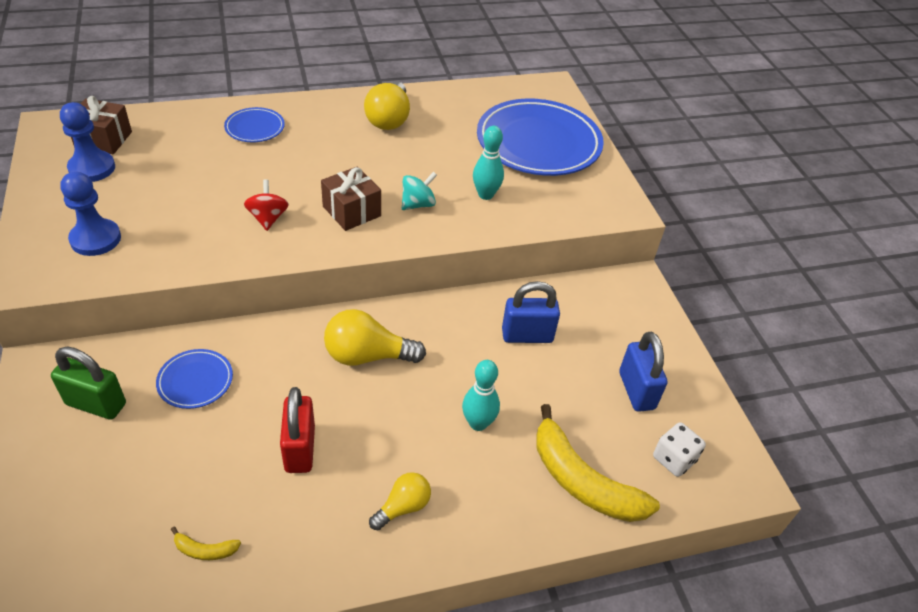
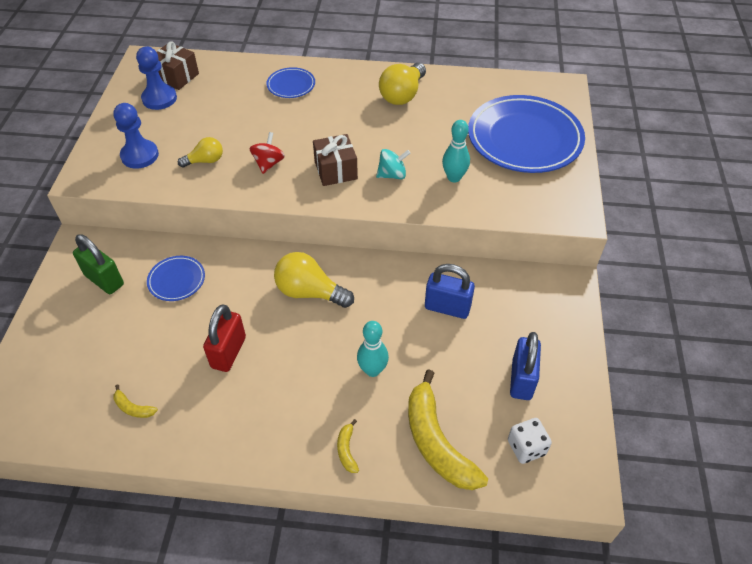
camera: 25 degrees right, 5 degrees up
yellow light bulb [369,472,431,530] -> yellow light bulb moved to [178,137,223,168]
none -> yellow banana [337,419,359,473]

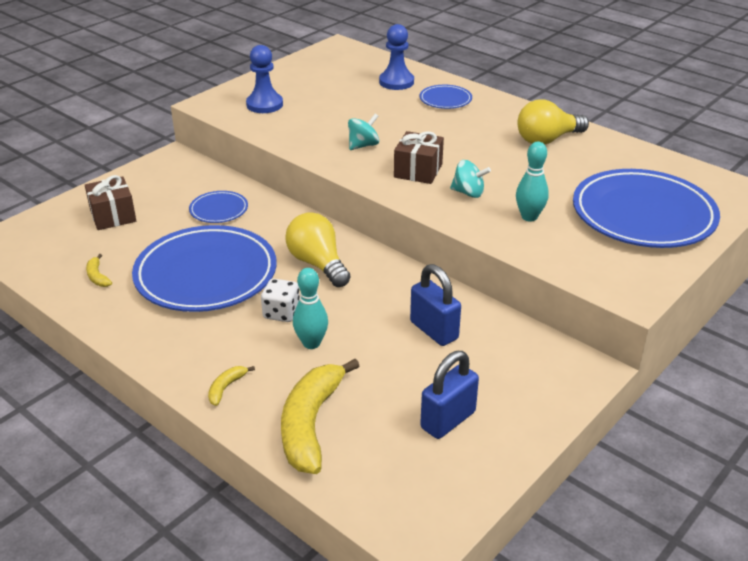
camera: 35 degrees right, 15 degrees down
green padlock [73,234,124,294] -> none
blue pawn [136,46,177,110] -> blue pawn moved to [379,24,414,90]
brown gift [157,41,199,90] -> brown gift moved to [85,175,136,230]
yellow light bulb [178,137,223,168] -> none
red padlock [203,304,246,372] -> blue plate [132,225,277,312]
red spinning top [250,132,285,174] -> turquoise spinning top [348,114,379,150]
white dice [508,418,552,464] -> white dice moved to [261,278,300,322]

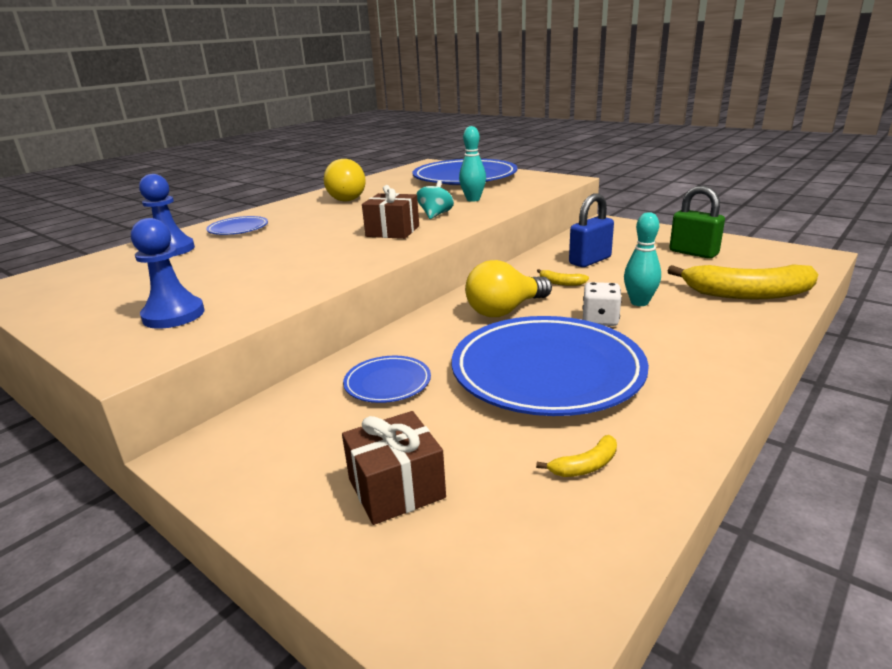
camera: 90 degrees left, 10 degrees down
yellow banana [208,366,255,406] -> yellow banana moved to [537,269,589,286]
turquoise spinning top [348,114,379,150] -> none
blue padlock [420,351,479,439] -> green padlock [669,186,725,259]

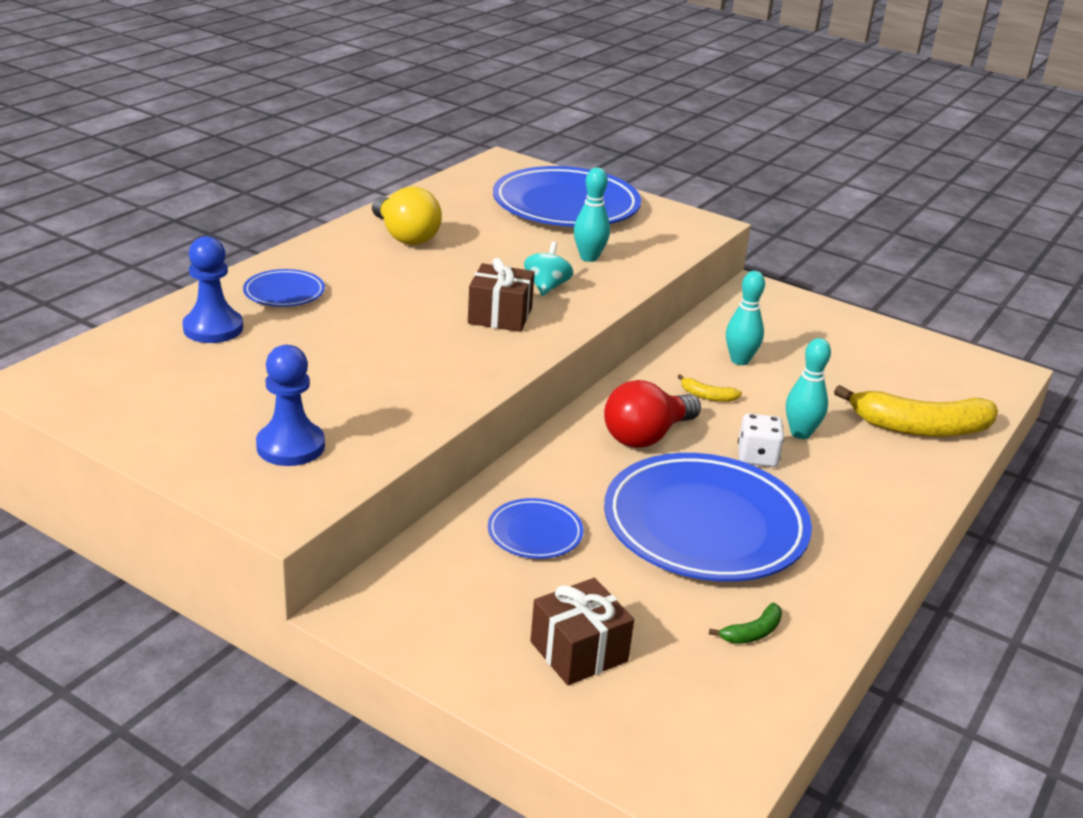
camera: 10 degrees left, 5 degrees up
yellow light bulb [465,260,552,317] -> red light bulb [604,380,701,448]
yellow banana [536,435,617,477] -> green banana [709,603,782,644]
blue padlock [569,193,614,267] -> turquoise bowling pin [726,271,765,365]
green padlock [669,186,725,259] -> none

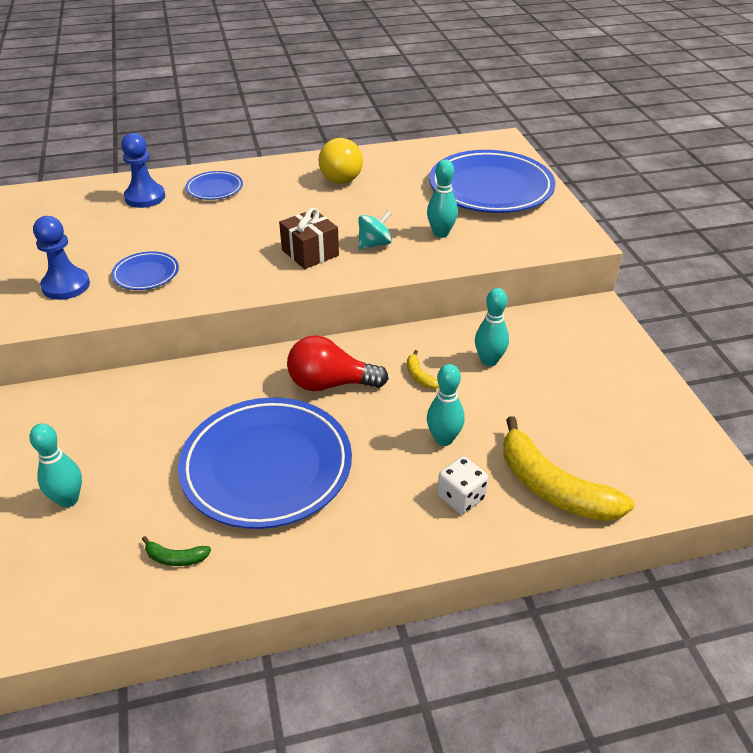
camera: 45 degrees right, 10 degrees up
blue plate [488,498,584,559] -> blue plate moved to [111,251,179,290]
brown gift [530,578,634,686] -> turquoise bowling pin [29,423,82,508]
white dice [738,413,784,467] -> white dice moved to [437,456,488,514]

